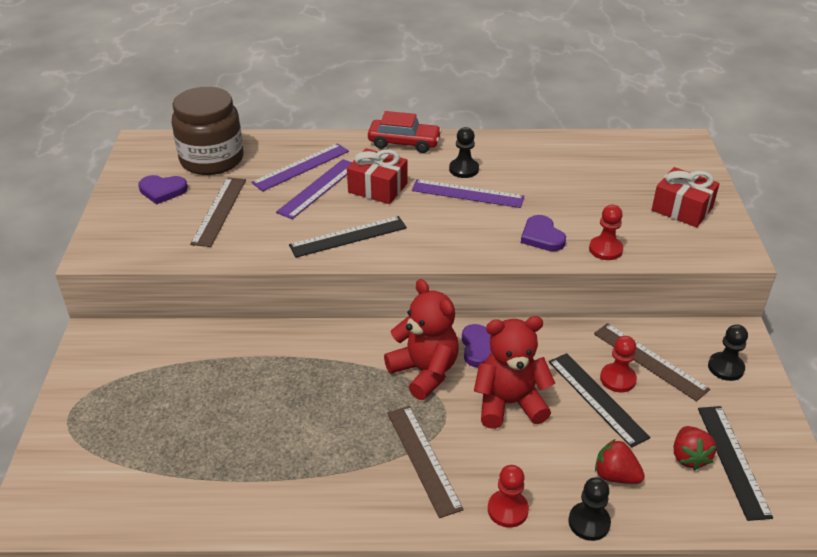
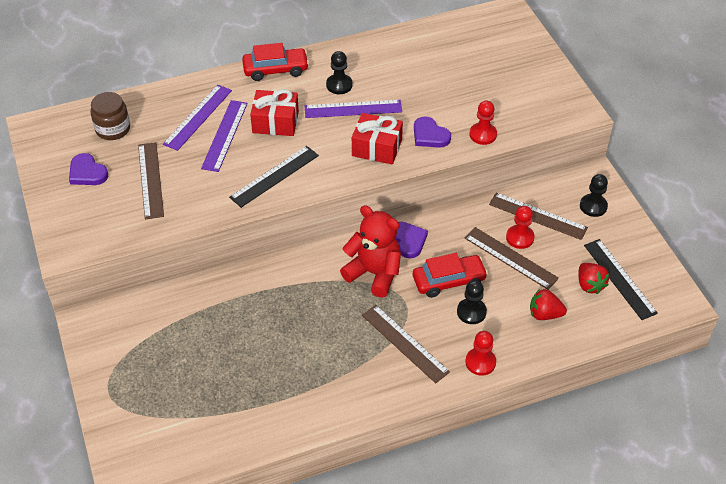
camera: 20 degrees left, 10 degrees up
purple heart [138,175,188,205] -> purple heart turned 60 degrees clockwise [69,153,108,185]
brown jar [172,87,244,175] -> brown jar [90,92,130,140], size x0.59
red teddy bear [474,316,555,429] -> red car [413,253,488,298]
black ruler [549,353,650,448] -> brown ruler [464,227,559,290]
black pawn [568,477,611,541] -> black pawn moved to [457,280,487,324]
red gift [652,167,720,227] -> red gift moved to [352,113,403,165]

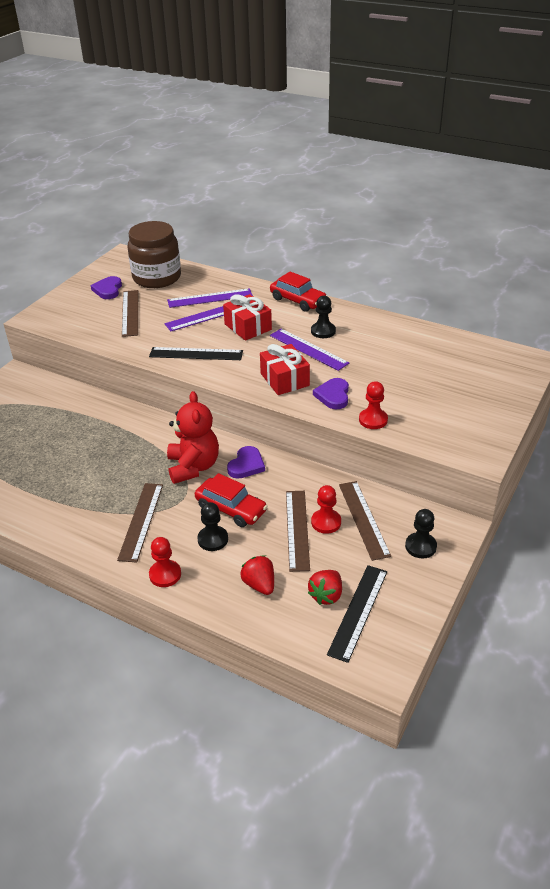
camera: 50 degrees right, 10 degrees down
brown jar [90,92,130,140] -> brown jar [127,221,181,288], size x1.69
brown ruler [138,142,164,220] -> brown ruler turned 45 degrees counterclockwise [122,290,138,337]

